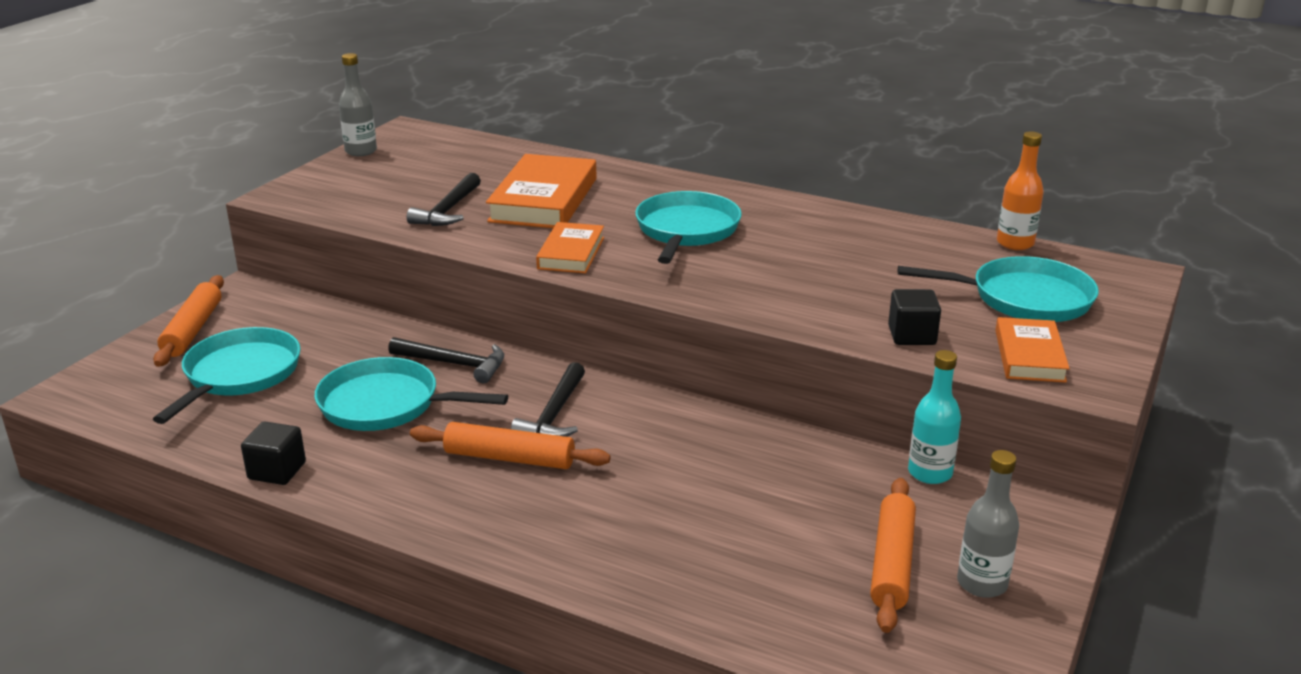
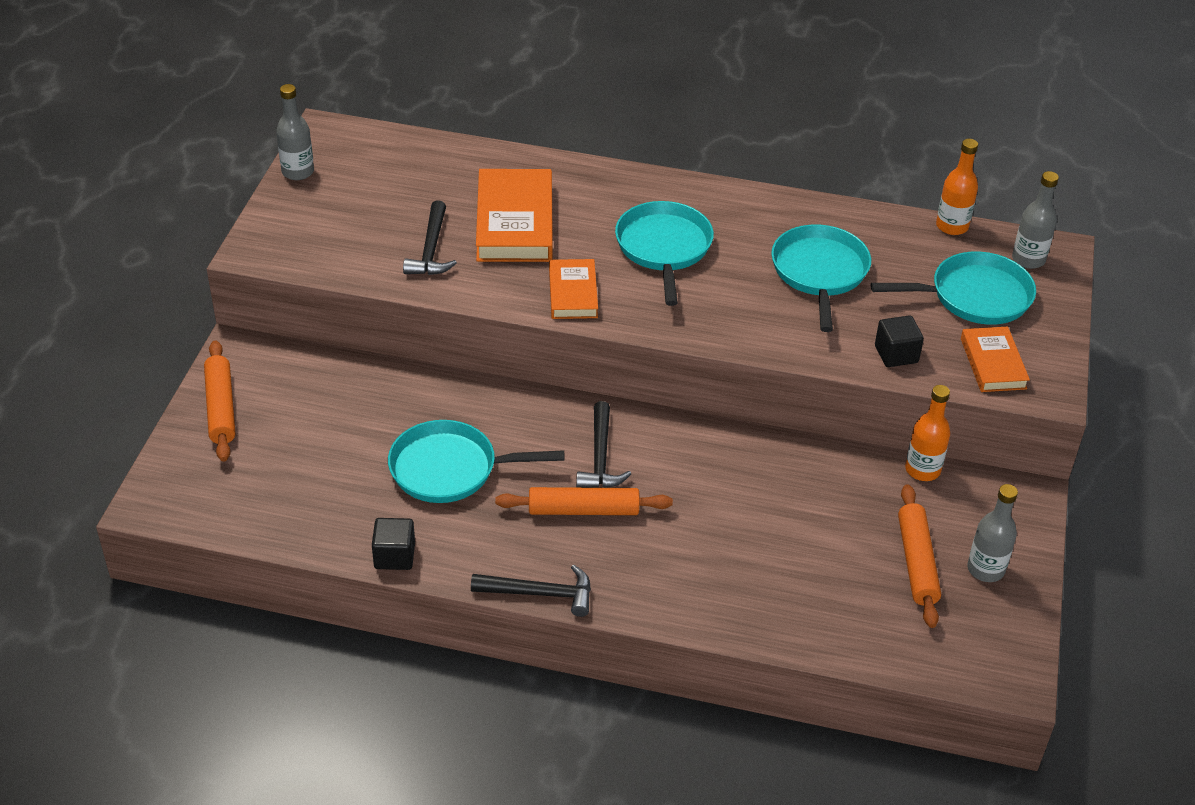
camera: 15 degrees left, 15 degrees up
turquoise pan [153,327,301,424] -> turquoise pan moved to [771,225,871,332]
black hammer [388,337,504,384] -> black hammer moved to [471,565,591,617]
turquoise bottle [908,350,961,484] -> orange bottle [905,385,950,481]
none -> grey bottle [1012,171,1059,269]

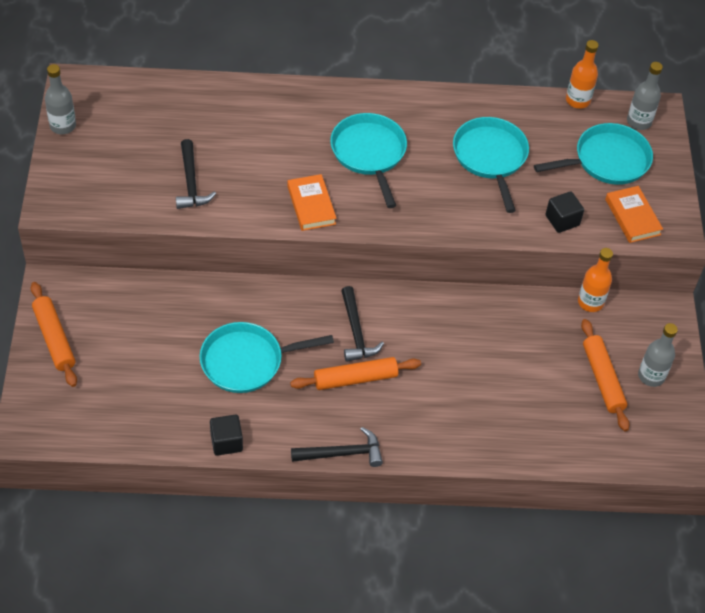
camera: 15 degrees left, 10 degrees up
orange book [476,169,553,262] -> none

